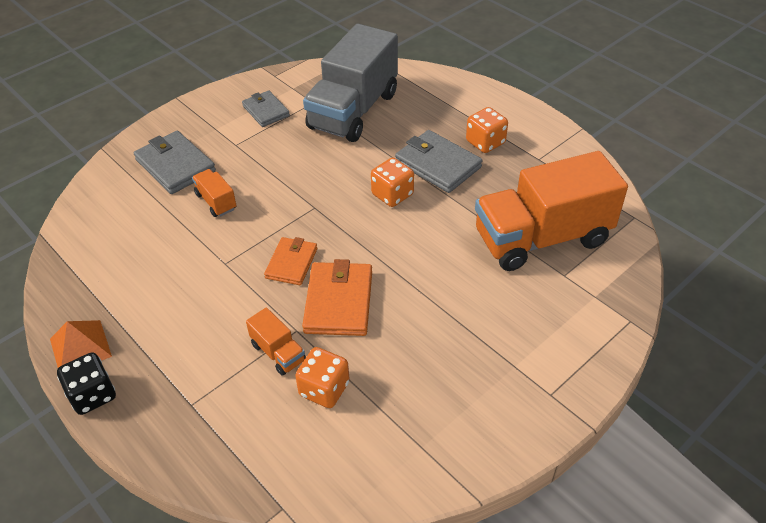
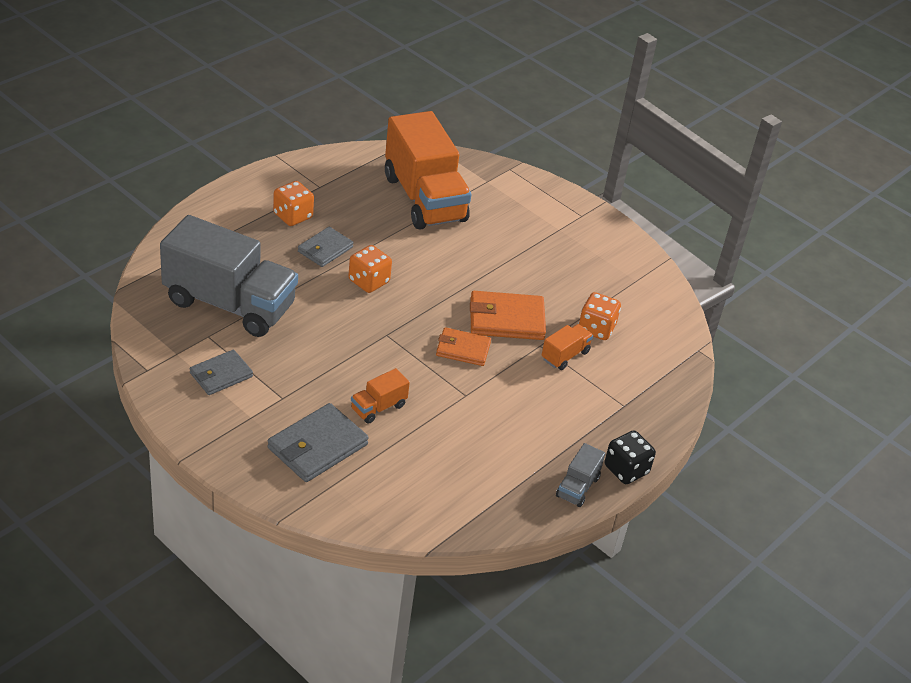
camera: 100 degrees left, 5 degrees down
orange pyramid [50,320,112,368] -> grey truck [556,443,605,507]
grey wallet [395,130,482,193] -> grey wallet [298,227,354,267], size x0.65

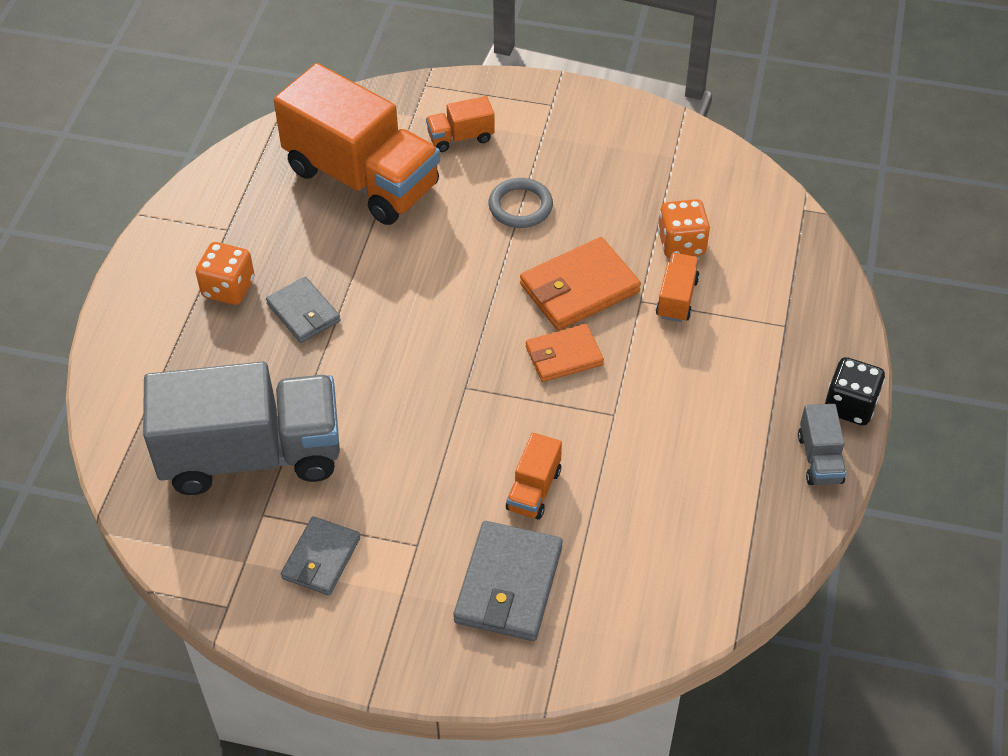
camera: 25 degrees left, 10 degrees up
grey wallet [298,227,354,267] -> grey wallet turned 45 degrees counterclockwise [266,277,341,343]
orange dice [348,245,392,293] -> none
none -> orange truck [426,96,495,152]
none -> grey ring [488,178,553,228]

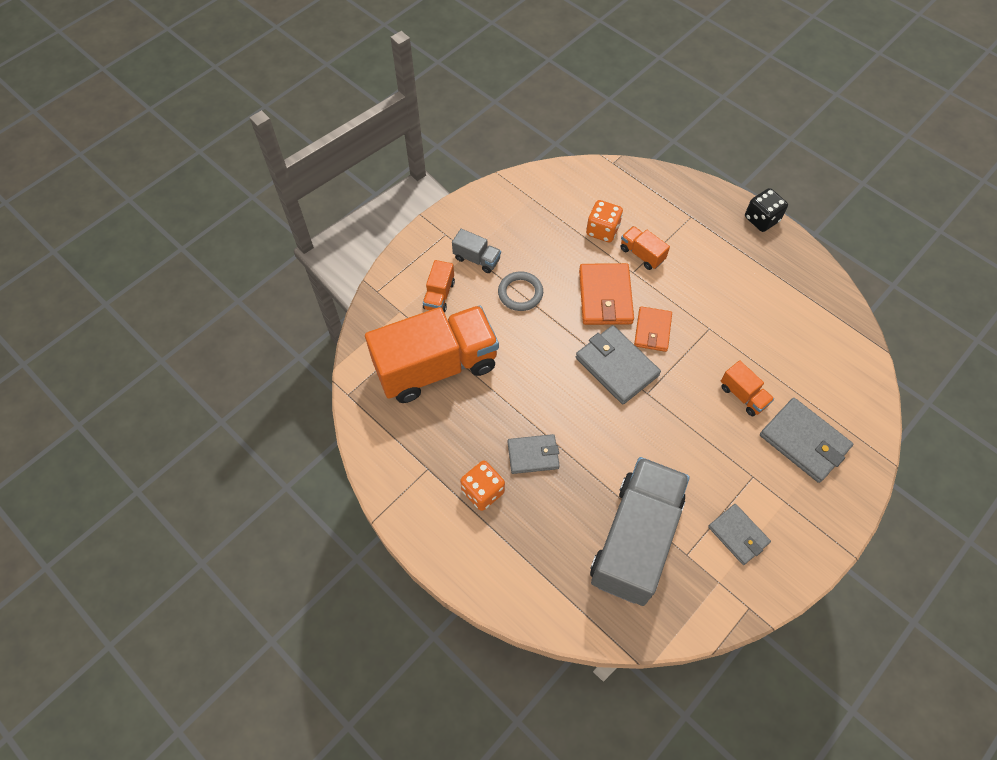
camera: 60 degrees left, 10 degrees up
grey truck [798,404,846,485] -> grey truck moved to [452,229,501,273]
none -> grey wallet [576,325,661,404]

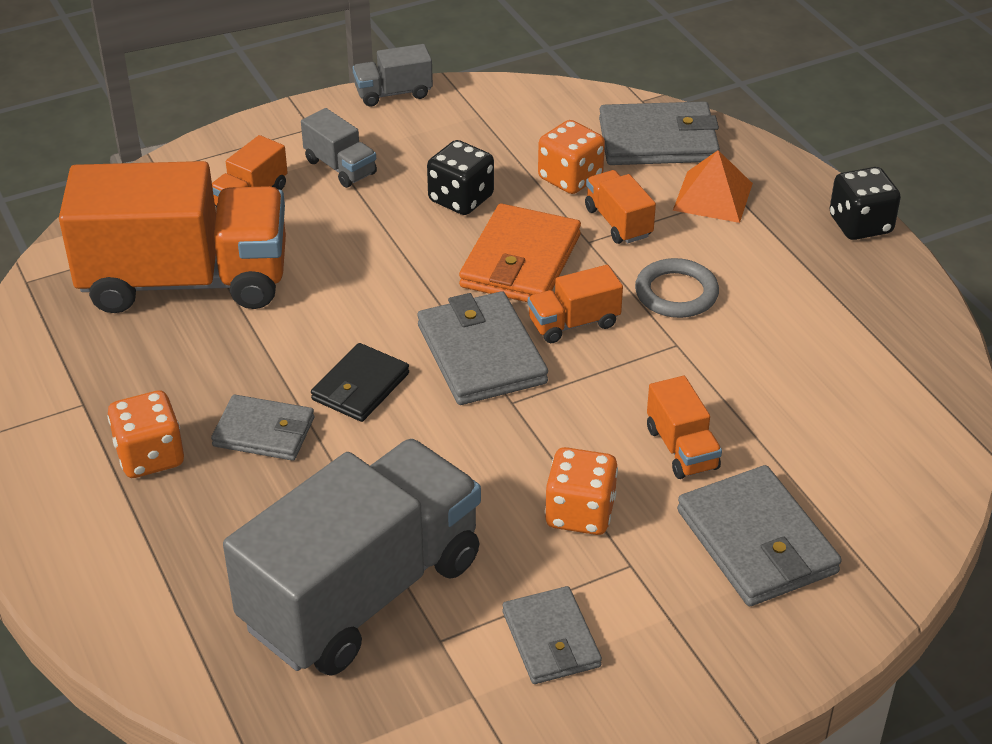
camera: 20 degrees right, 20 degrees down
grey ring [498,271,543,311] -> grey ring moved to [635,258,719,318]
orange wallet [634,306,672,352] -> orange truck [528,265,623,343]
none -> black wallet [311,343,409,422]
none -> grey truck [353,44,433,106]
none -> black dice [427,140,494,215]
none -> orange dice [545,447,618,535]
none -> grey wallet [599,101,720,165]
none -> orange pyramid [673,150,753,223]

